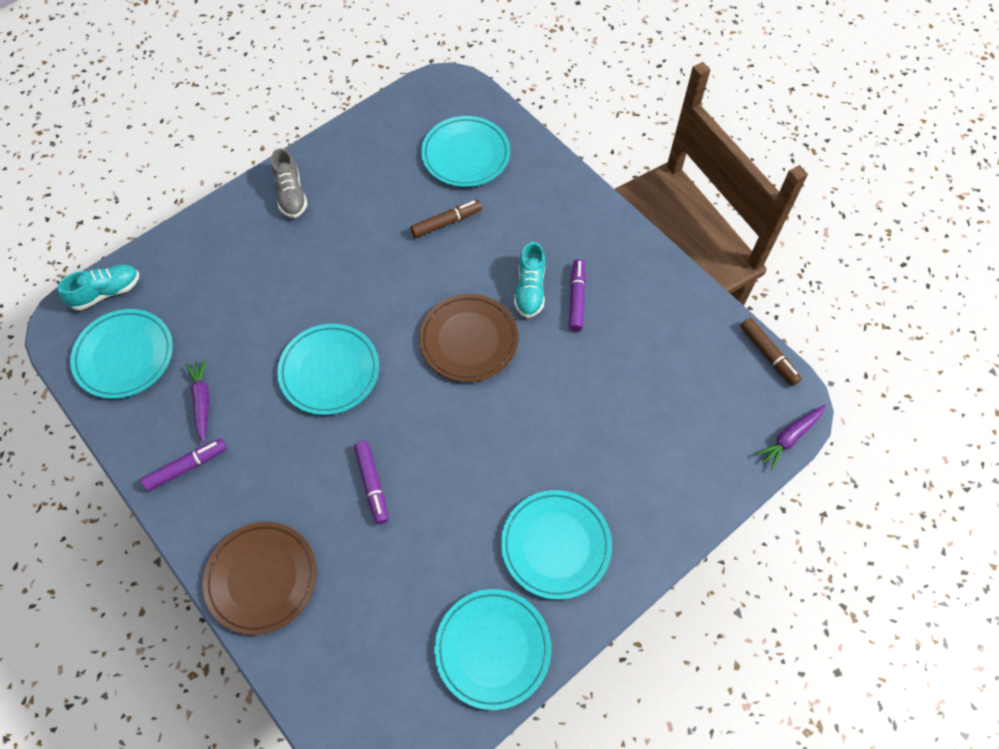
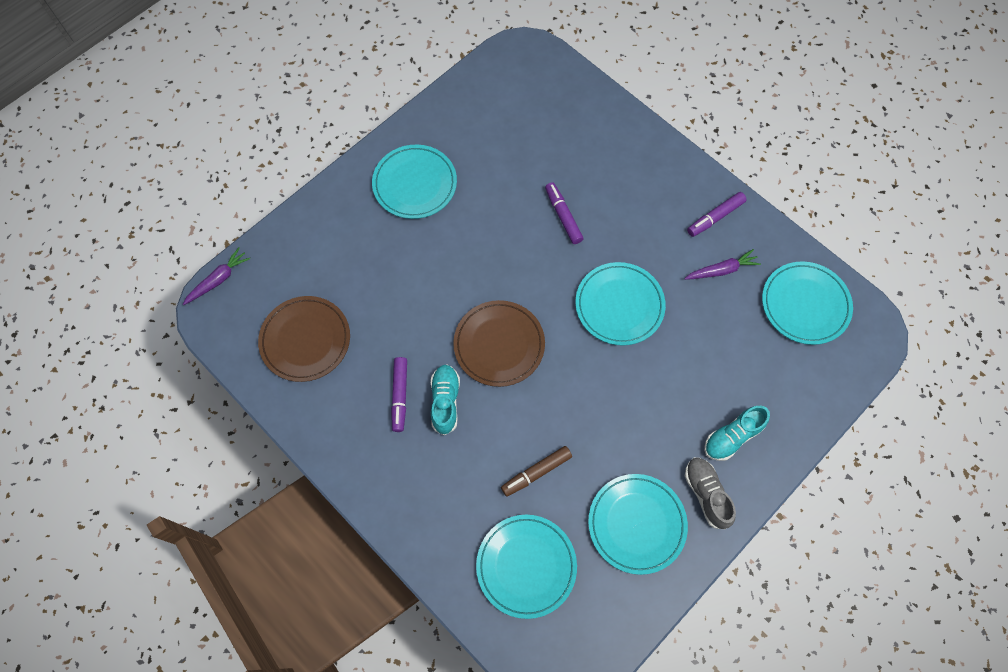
camera: 175 degrees right, 5 degrees up
turquoise shoe [58,265,139,311] -> turquoise shoe moved to [704,406,770,461]
purple carrot [186,359,210,443] -> purple carrot turned 90 degrees counterclockwise [684,249,761,280]
brown plate [203,522,317,635] -> brown plate moved to [258,296,350,382]
turquoise plate [434,589,551,710] -> turquoise plate moved to [588,474,688,575]
brown marker [740,318,802,386] -> none

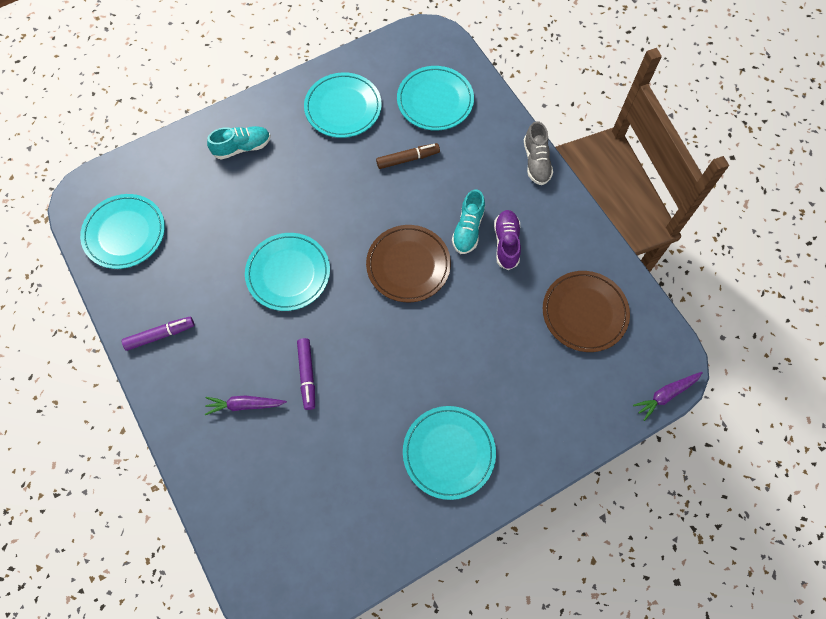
camera: 165 degrees left, 0 degrees up
purple marker [391,357,407,432] -> purple shoe [494,210,521,270]
purple carrot [684,249,761,280] -> purple carrot moved to [205,396,287,415]
grey shoe [685,457,736,529] -> grey shoe moved to [524,121,553,185]

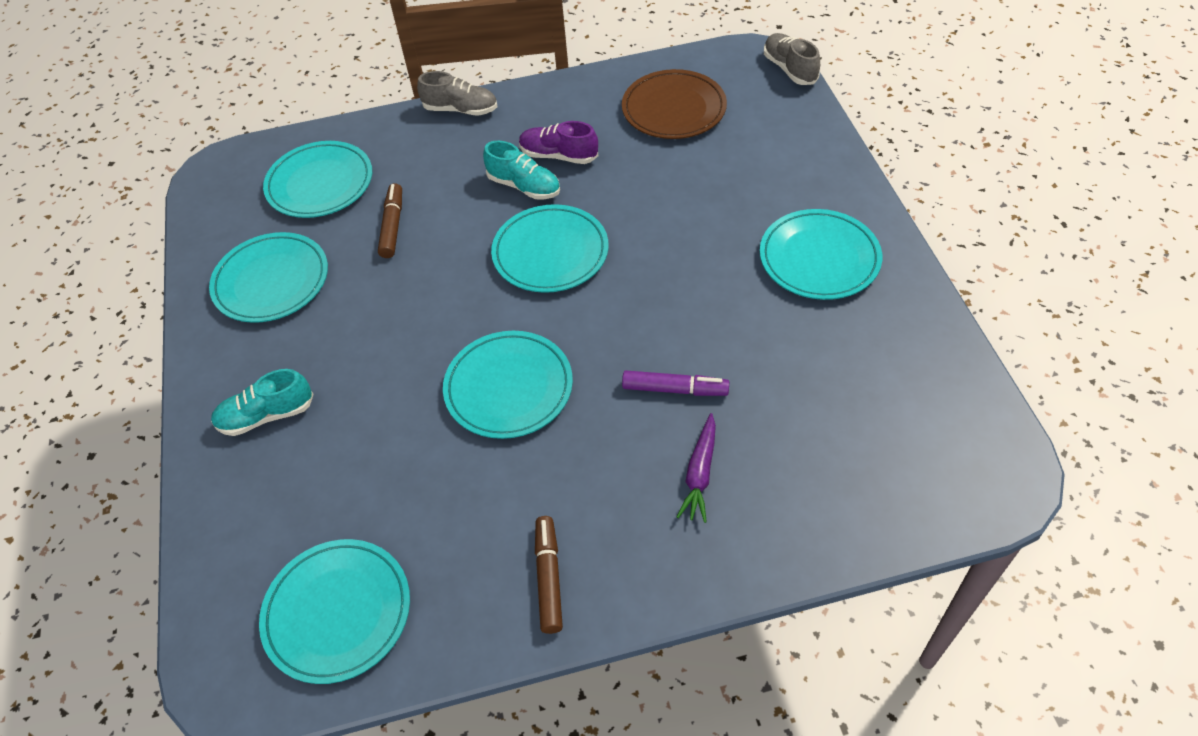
camera: 70 degrees left, 15 degrees down
purple marker [122,317,194,351] -> brown marker [535,516,563,634]
turquoise shoe [207,126,271,160] -> turquoise shoe turned 105 degrees counterclockwise [211,369,314,436]
brown plate [366,225,451,302] -> turquoise plate [491,204,609,293]
purple carrot [633,372,703,421] -> grey shoe [764,33,820,85]

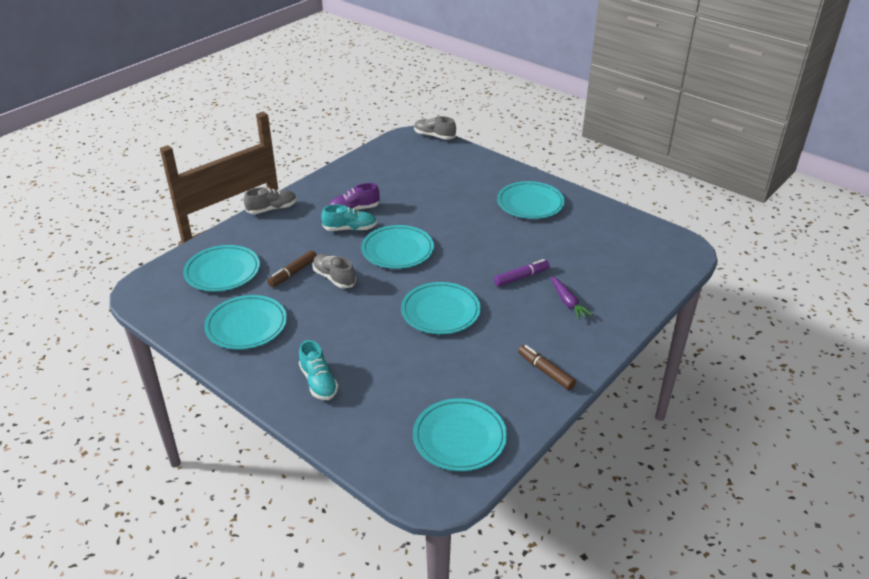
camera: 40 degrees left, 15 degrees down
turquoise shoe [211,369,314,436] -> turquoise shoe turned 60 degrees counterclockwise [299,340,338,400]
brown marker [378,183,402,258] -> brown marker turned 105 degrees counterclockwise [267,250,317,287]
brown plate [622,69,727,139] -> none
none -> grey shoe [313,254,356,289]

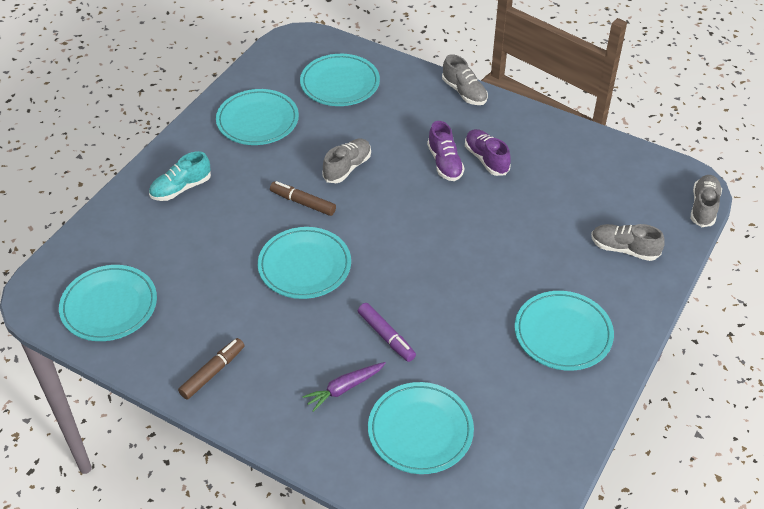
camera: 80 degrees right, 10 degrees up
brown marker [267,250,317,287] -> brown marker moved to [270,181,336,216]
turquoise shoe [321,205,377,231] -> purple shoe [427,121,464,181]
turquoise plate [361,225,434,269] -> turquoise plate moved to [368,382,474,474]
none -> grey shoe [591,224,665,261]

